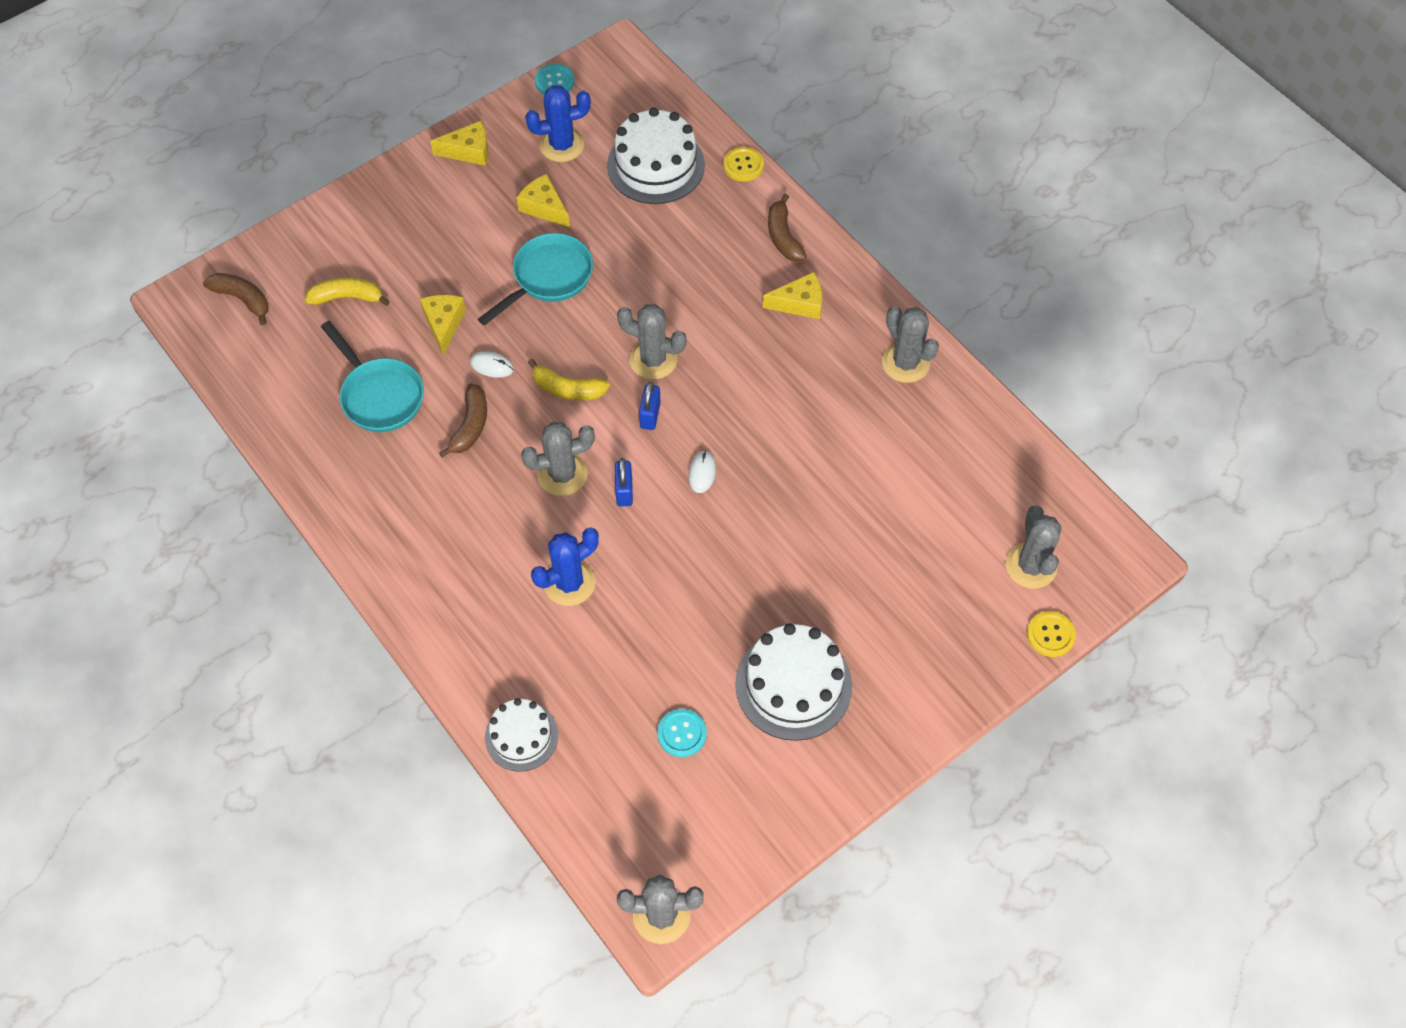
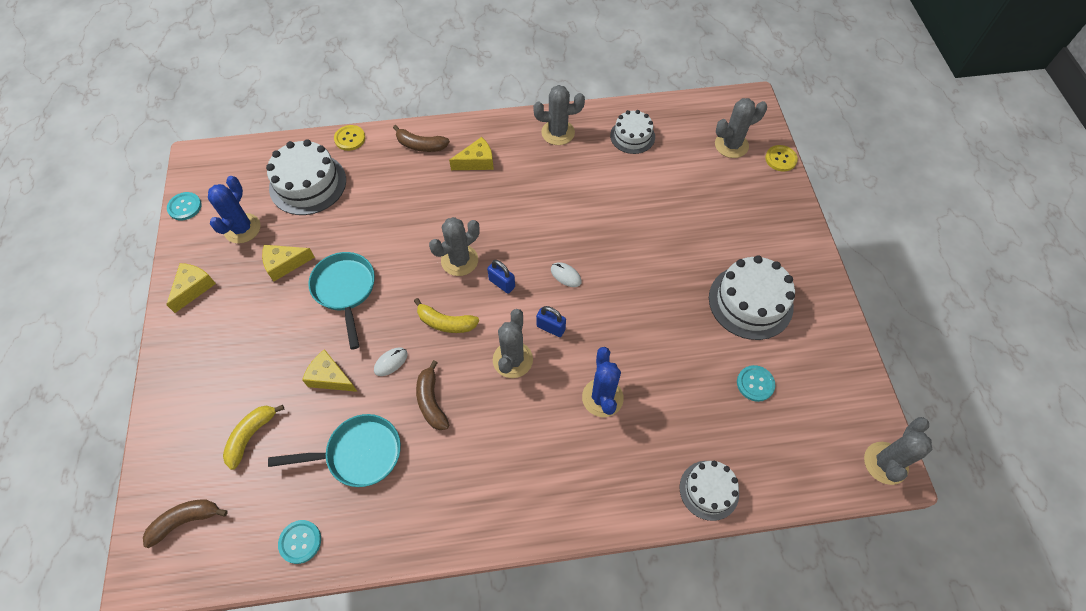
camera: 60 degrees left, 0 degrees up
brown banana [439,383,487,457] -> brown banana turned 150 degrees counterclockwise [416,360,449,430]
yellow banana [528,359,610,401] -> yellow banana turned 60 degrees clockwise [414,298,479,333]
yellow cheese [763,272,822,319] -> yellow cheese turned 45 degrees clockwise [449,137,494,170]
grey cactus [1005,506,1062,589] -> grey cactus turned 45 degrees counterclockwise [715,98,767,158]
none -> turquoise button [278,520,321,564]
none -> white cake [610,110,655,154]

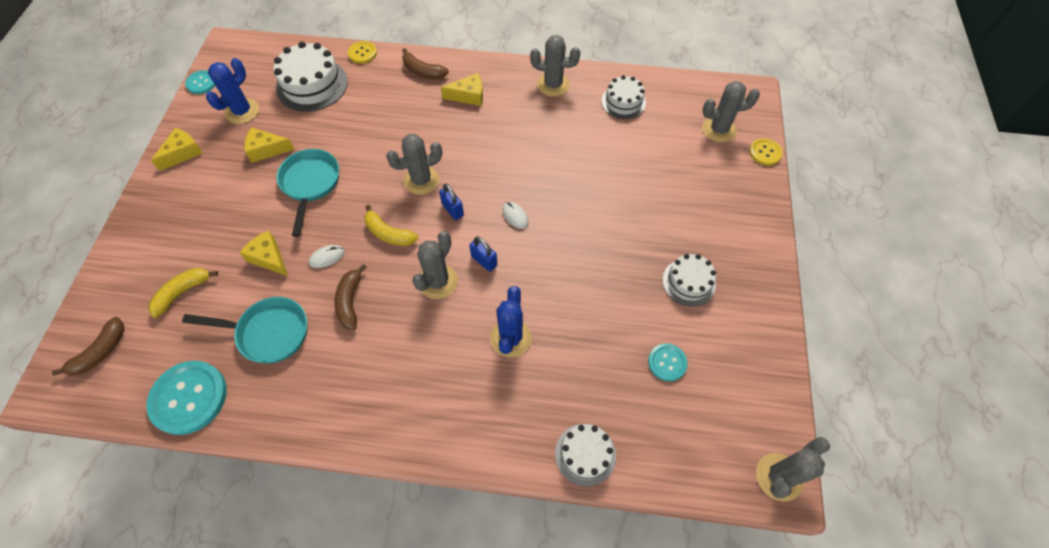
camera: 15 degrees right, 0 degrees up
brown banana [143,499,228,548] -> brown banana turned 135 degrees clockwise [52,317,124,376]
turquoise button [278,520,321,564] -> turquoise button [146,361,227,435], size x1.86
white cake [709,255,795,340] -> white cake [662,254,716,307], size x0.62

